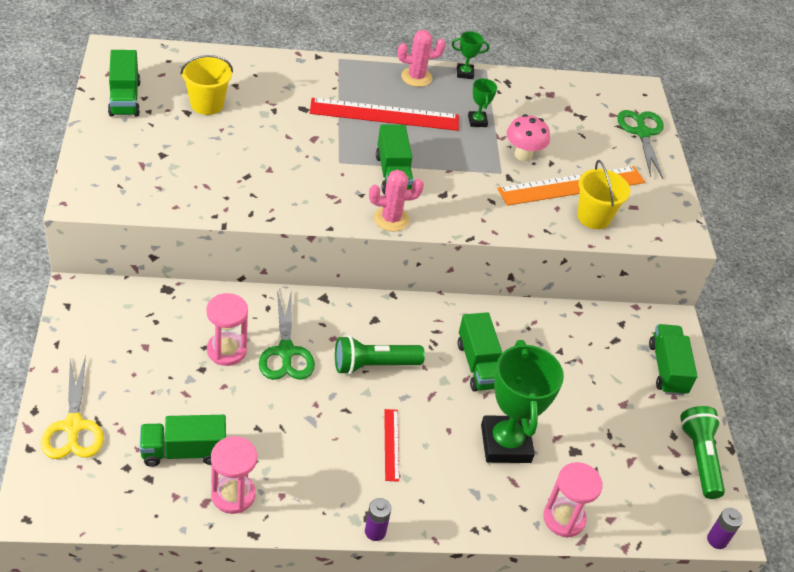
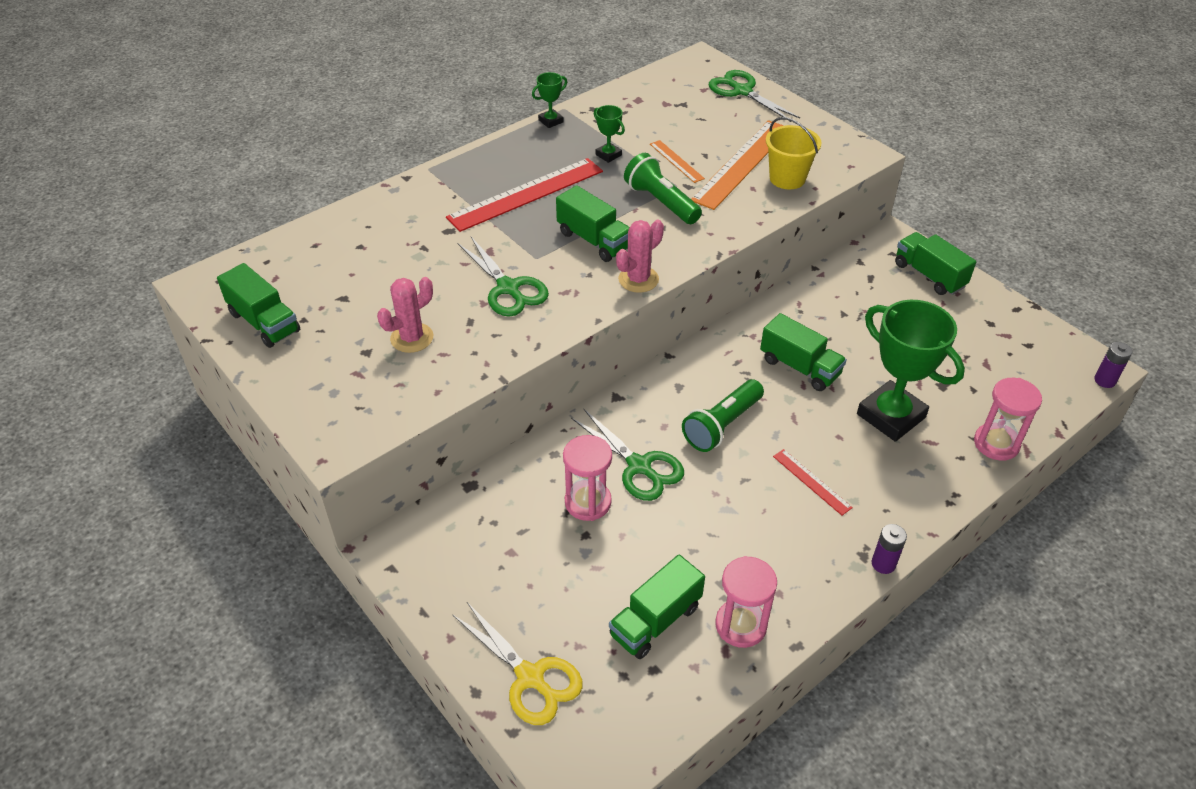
camera: 30 degrees left, 0 degrees up
yellow bucket [180,55,233,115] -> none
pink cactus [398,30,446,87] -> pink cactus moved to [377,277,433,353]
pink mushroom [507,114,550,161] -> orange ruler [650,140,705,183]
green flashlight [680,406,725,499] -> green flashlight moved to [624,153,702,224]
none -> green scissors [458,237,549,317]

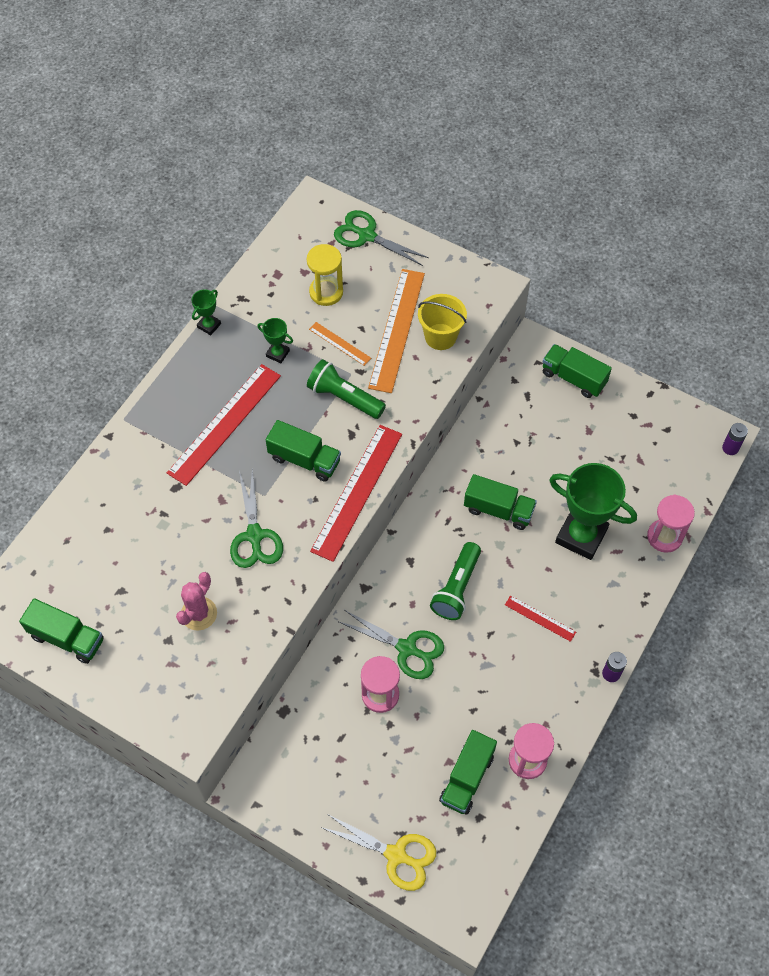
camera: 20 degrees left, 15 degrees up
green scissors [458,237,549,317] -> green scissors turned 45 degrees clockwise [230,469,283,568]
pink cactus [616,220,664,293] -> red ruler [310,425,402,562]
none -> yellow hourglass [307,244,343,306]

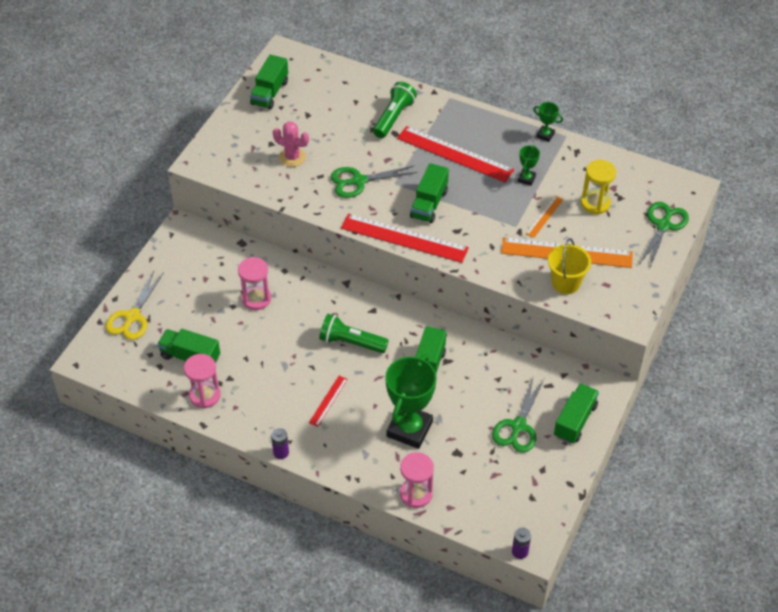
camera: 85 degrees right, 10 degrees down
green flashlight [307,359,386,419] -> green flashlight moved to [373,81,417,138]
green scissors [337,610,444,679] -> green scissors moved to [492,375,545,453]

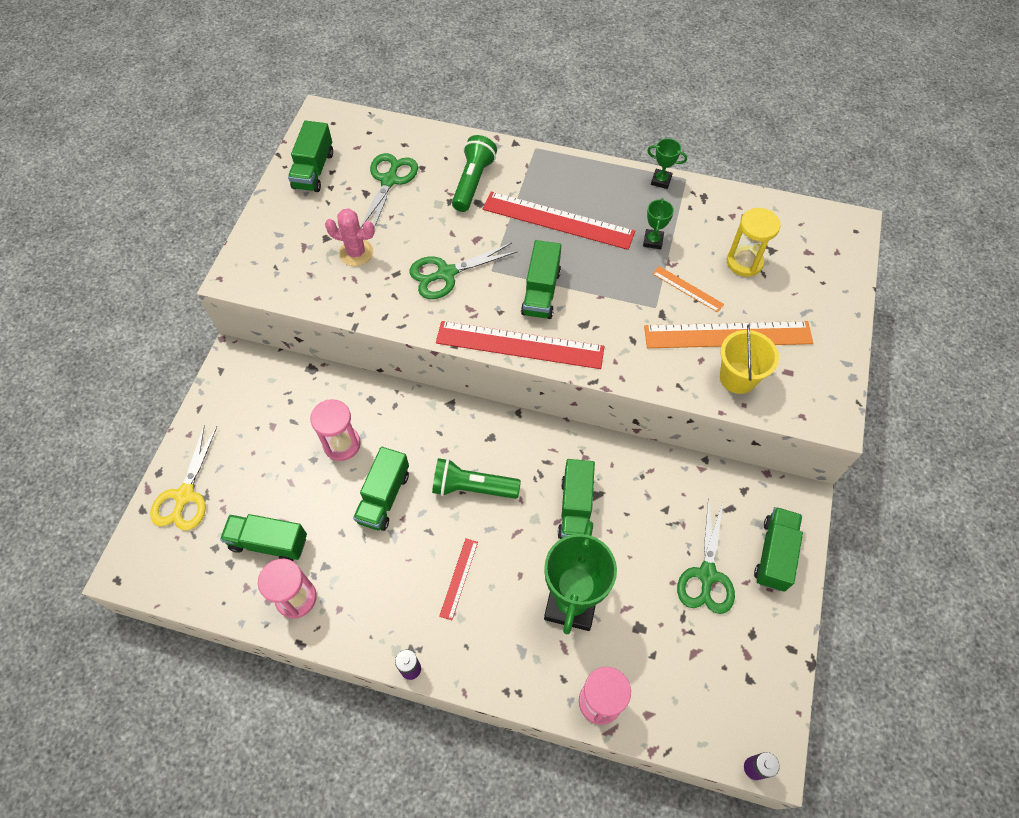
camera: 10 degrees left, 10 degrees up
orange ruler [526,196,563,238] -> orange ruler turned 75 degrees counterclockwise [653,266,724,312]
green scissors [640,202,689,267] -> green scissors moved to [360,153,418,228]
none -> green truck [353,447,409,531]

